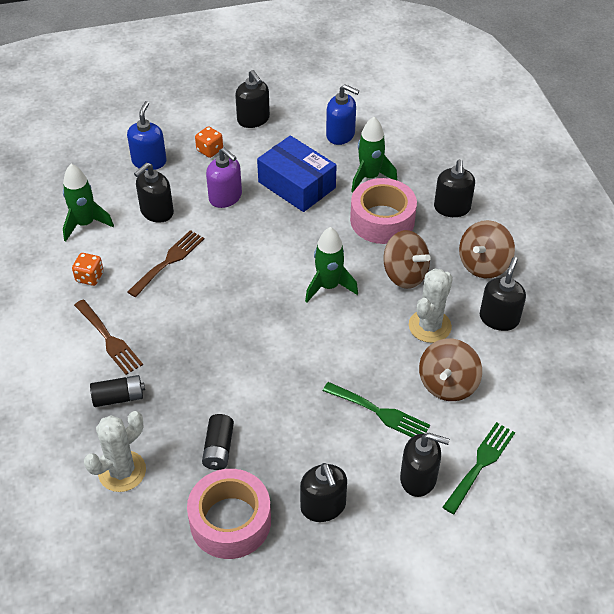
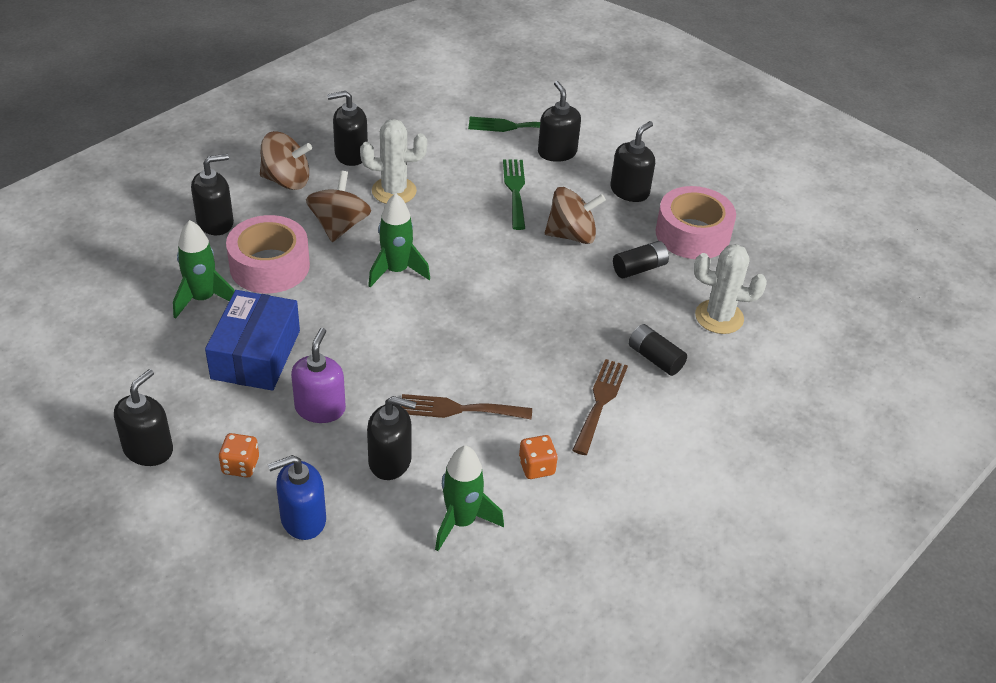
camera: 125 degrees left, 5 degrees down
blue soap dispenser [326,84,359,145] -> none
brown spinning top [419,339,482,401] -> brown spinning top moved to [545,187,606,244]

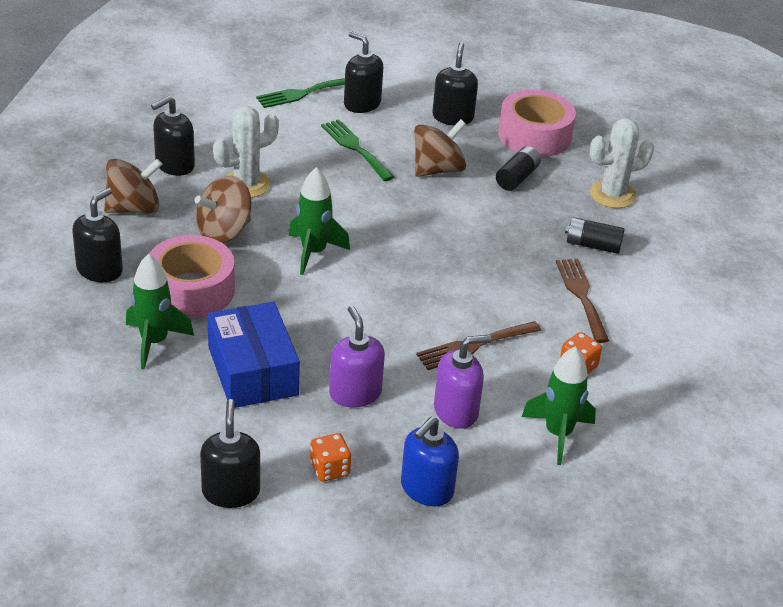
camera: 30 degrees left, 5 degrees down
brown spinning top [306,171,371,242] -> brown spinning top turned 105 degrees counterclockwise [194,176,251,243]
black soap dispenser [367,396,417,480] -> purple soap dispenser [434,335,491,429]

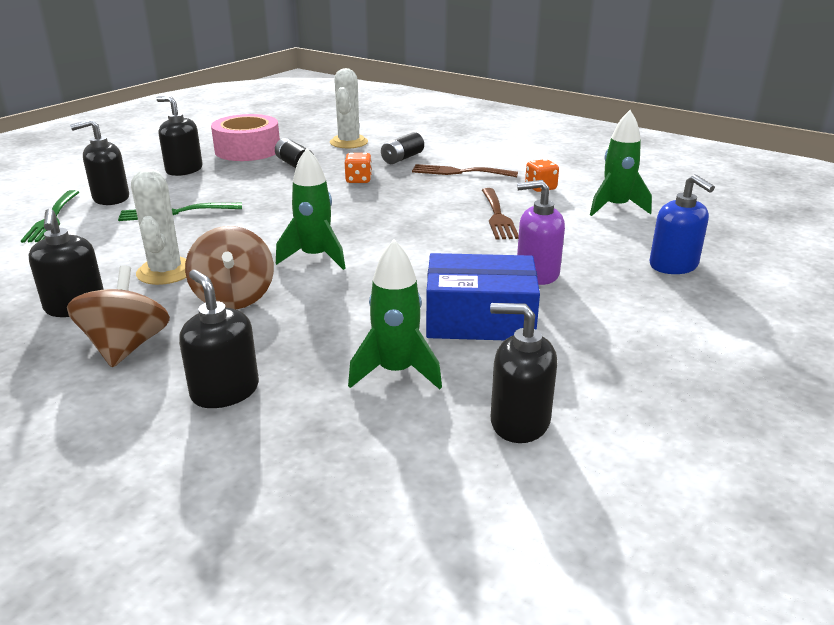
camera: 65 degrees left, 10 degrees down
pink tape [149,235,235,319] -> none
black soap dispenser [200,399,260,508] -> black soap dispenser moved to [490,303,557,443]
orange dice [310,433,351,482] -> orange dice moved to [345,153,372,183]
brown spinning top [414,119,466,177] -> none
purple soap dispenser [434,335,491,429] -> none

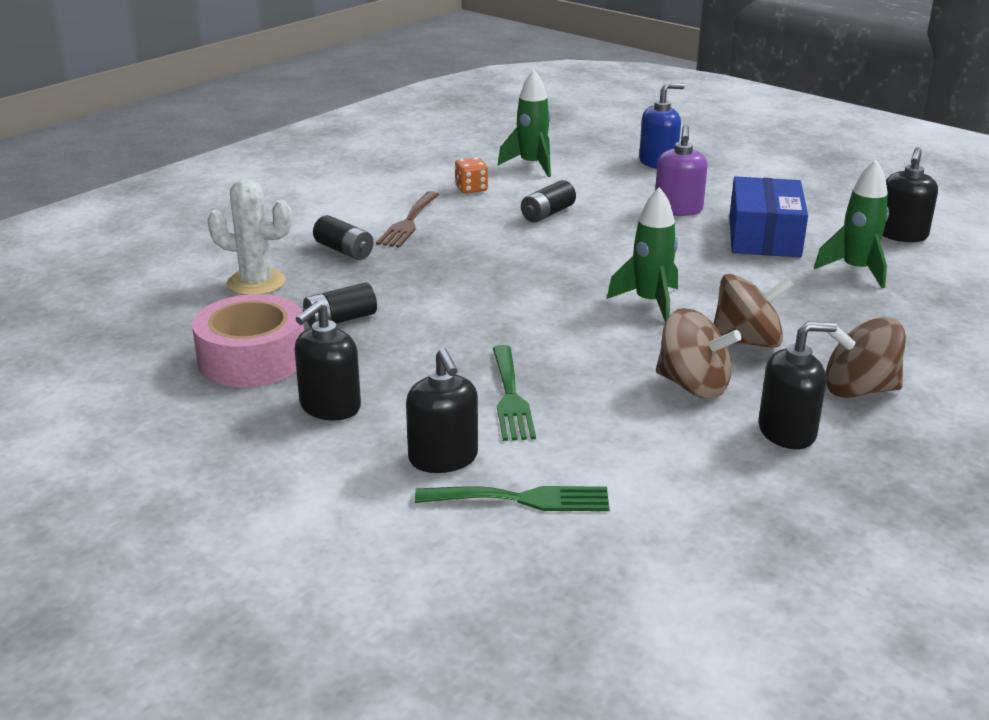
camera: 85 degrees left, 0 degrees up
white cactus [131,169,187,285] -> brown spinning top [656,308,742,399]
black soap dispenser [179,270,259,408] -> none
orange dice [345,153,372,183] -> none
brown fork [482,188,519,240] -> black battery [521,180,576,223]

